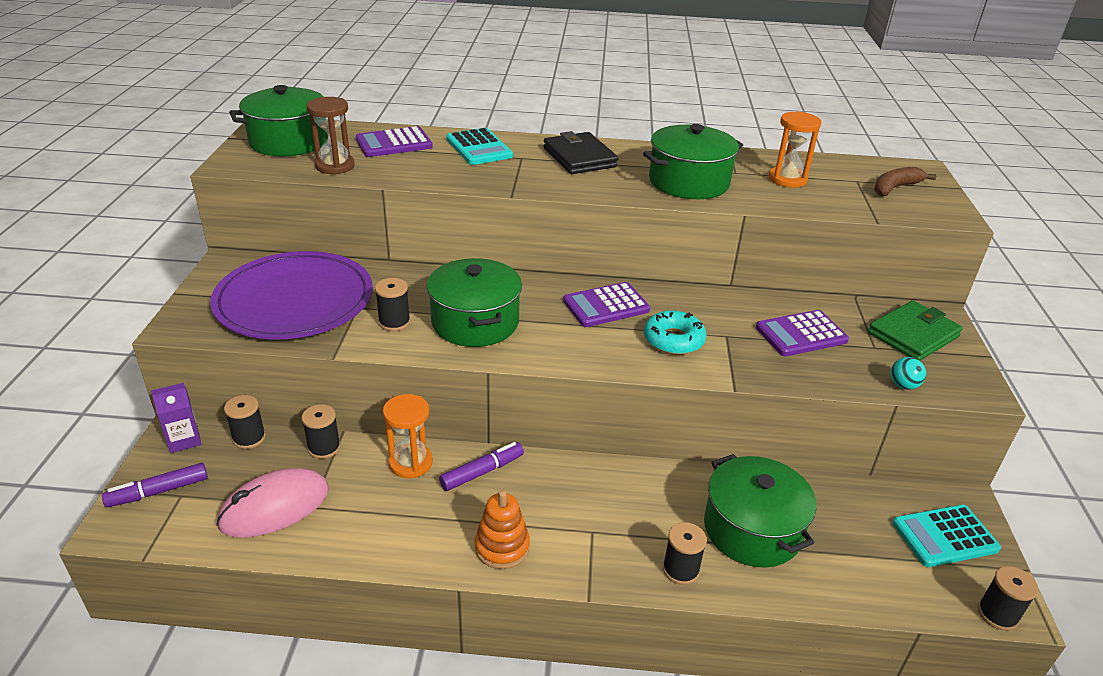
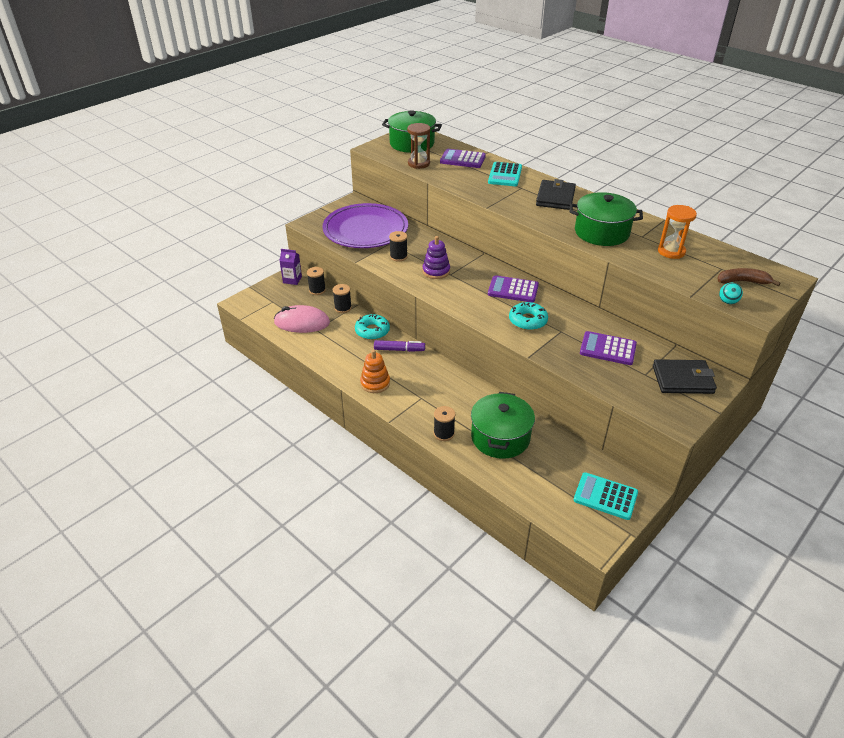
camera: 40 degrees right, 5 degrees up
purple marker [102,463,208,508] -> none
orange hourglass [383,394,433,478] -> turquoise donut [355,314,390,340]
green pot [427,258,522,347] -> purple stacking toy [423,236,450,279]
green wallet [868,301,963,361] -> black wallet [653,359,717,394]
turquoise ball [890,357,926,390] -> turquoise ball moved to [719,283,743,304]
black spool [978,566,1038,631] -> none

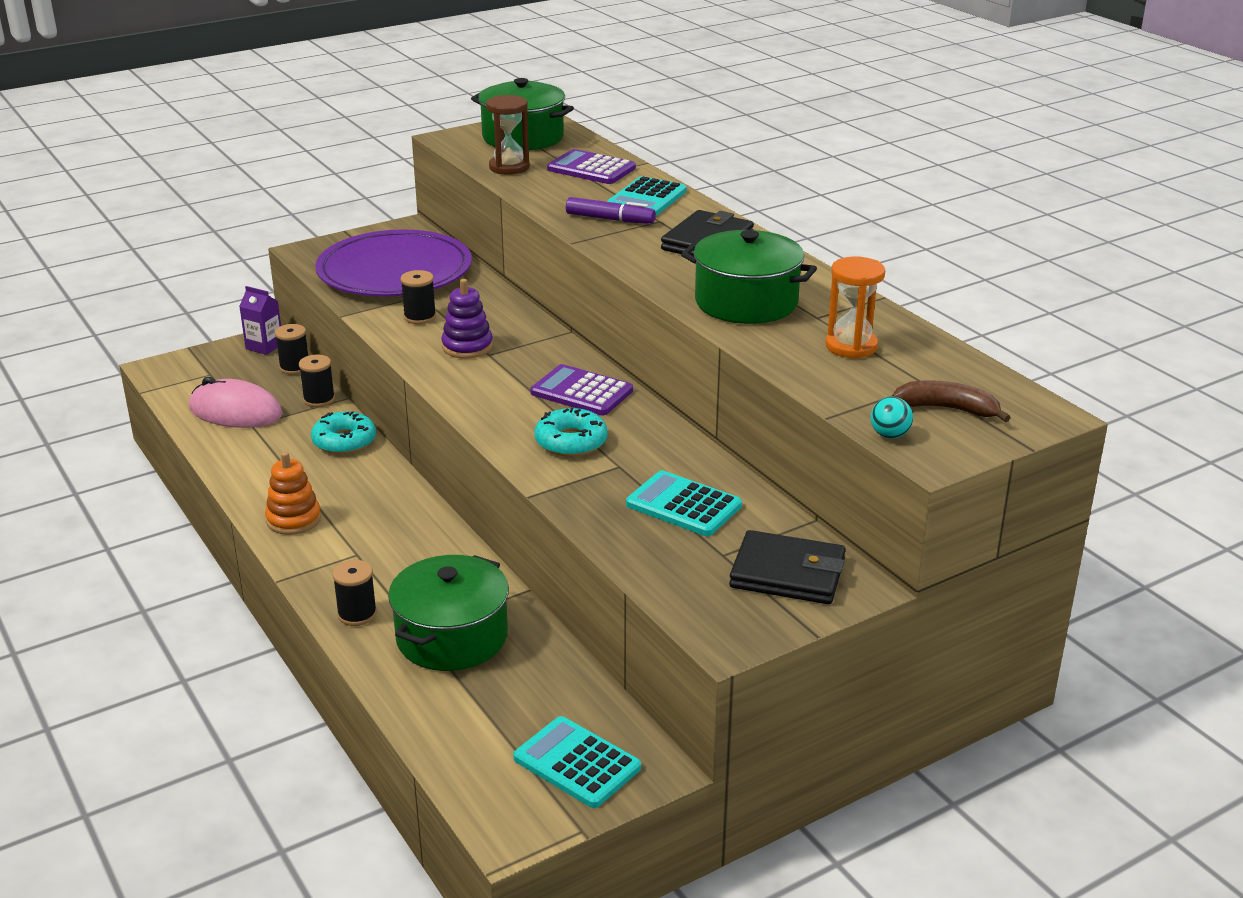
camera: 15 degrees right, 10 degrees down
purple marker [374,340,425,352] -> purple marker moved to [566,197,656,224]
purple calculator [580,331,637,365] -> turquoise calculator [626,470,742,536]

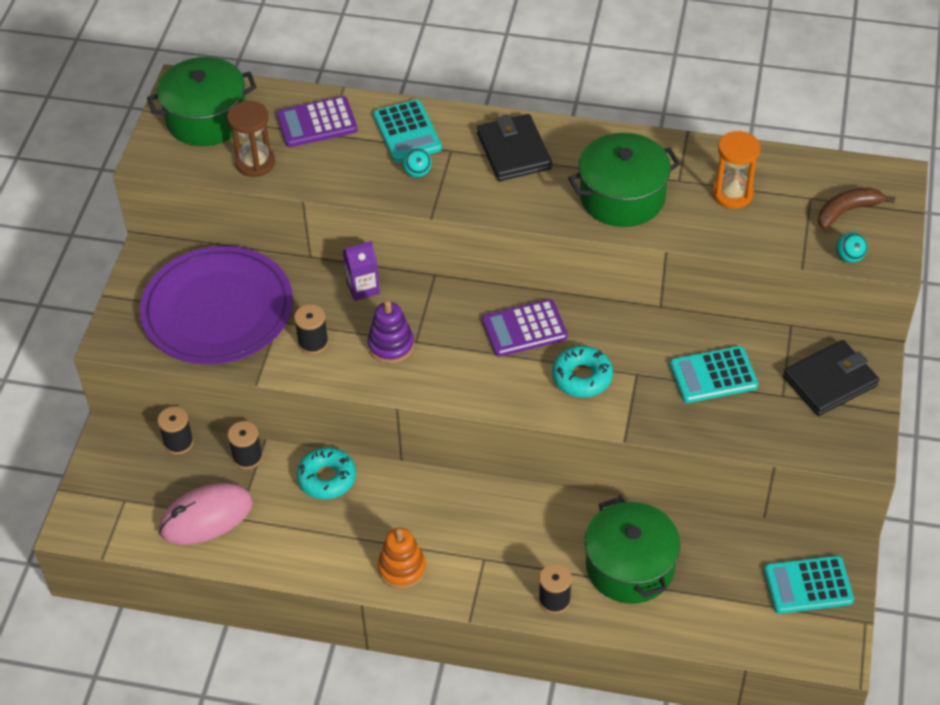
camera: 45 degrees left, 20 degrees up
purple carton [239,286,281,355] -> purple carton moved to [343,241,380,301]
purple marker [566,197,656,224] -> turquoise ball [402,148,432,178]

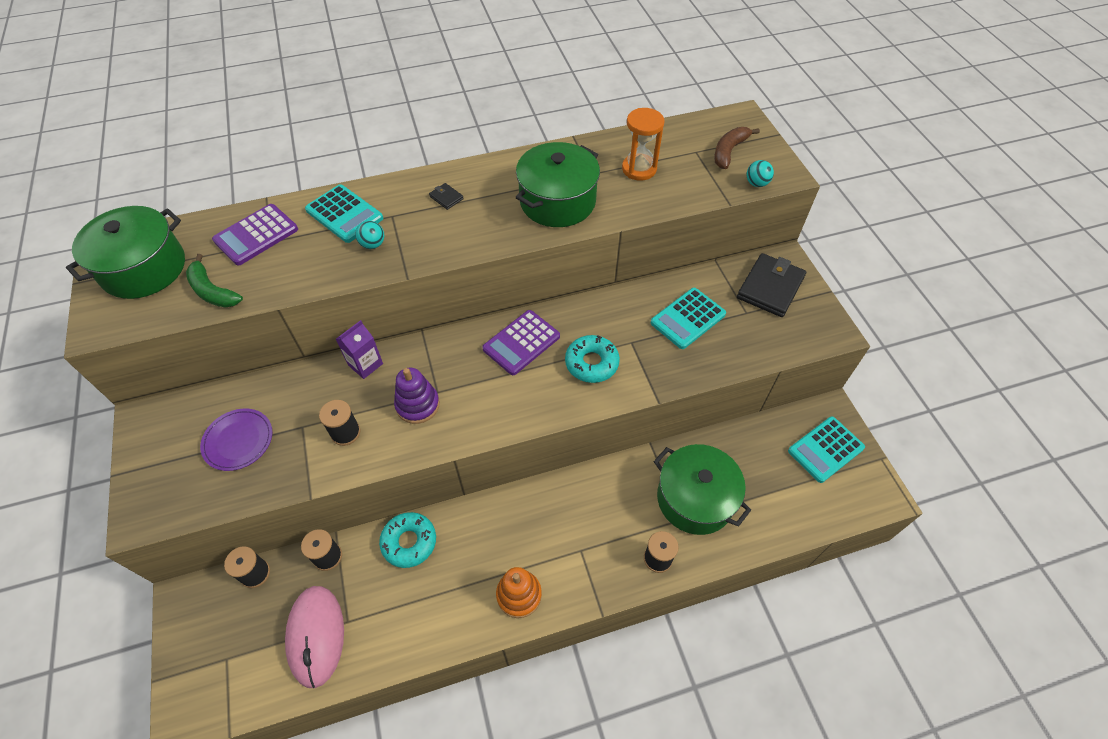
camera: 30 degrees left, 5 degrees up
purple plate [140,246,293,364] -> purple plate [200,409,272,471], size x0.46
pink mouse [159,483,253,545] -> pink mouse turned 45 degrees counterclockwise [285,586,344,688]
brown hourglass [227,101,275,177] -> green banana [186,254,243,307]
black wallet [477,114,552,181] -> black wallet [429,183,464,210], size x0.43

